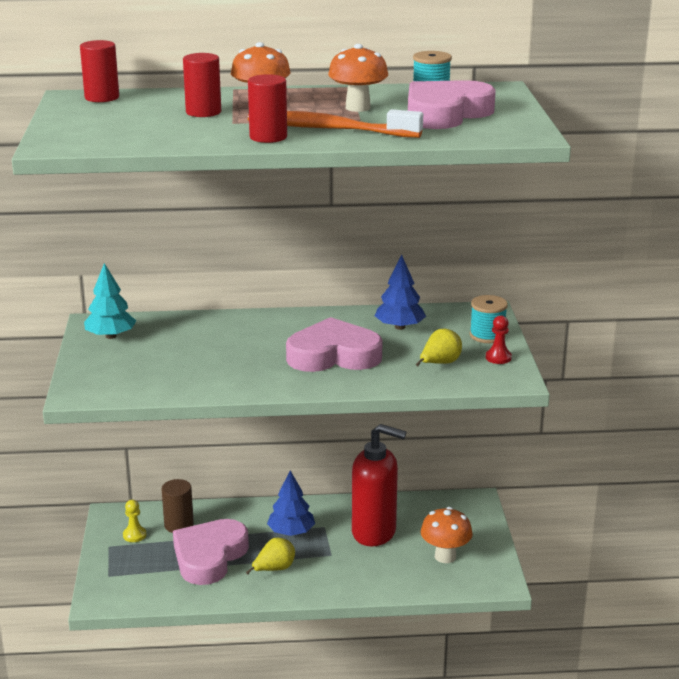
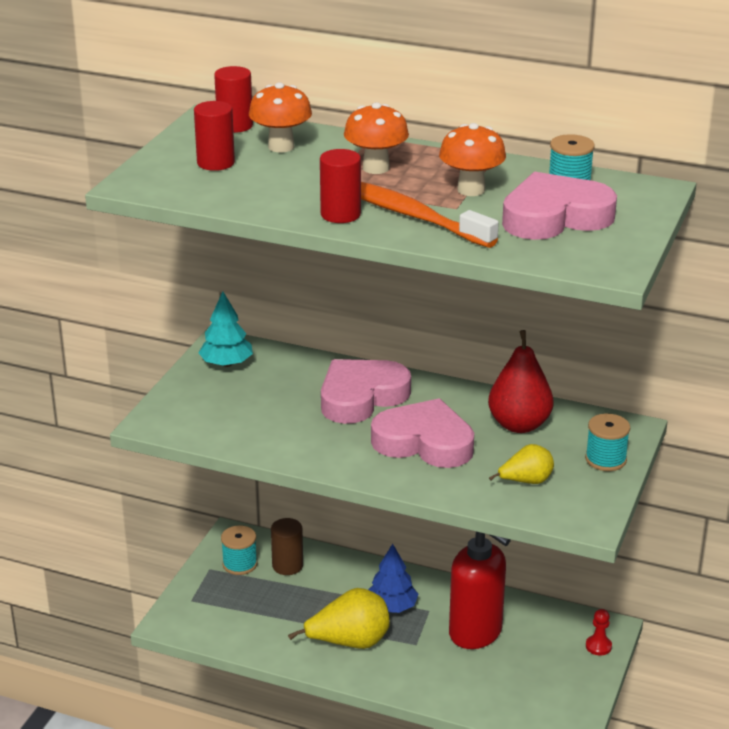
camera: 25 degrees right, 5 degrees up
yellow pawn [123,500,146,542] -> turquoise spool [221,526,258,575]
pink heart [173,519,249,585] -> pink heart moved to [321,359,411,424]
red cylinder [183,53,221,117] -> red cylinder moved to [194,101,235,171]
yellow pear [246,538,295,574] -> yellow pear [288,588,390,649], size x1.69
blue tree [375,255,426,330] -> red pear [488,330,554,433]
orange mushroom [421,507,473,563] -> orange mushroom moved to [249,82,312,153]
red pawn [486,315,512,364] -> red pawn moved to [586,609,612,655]

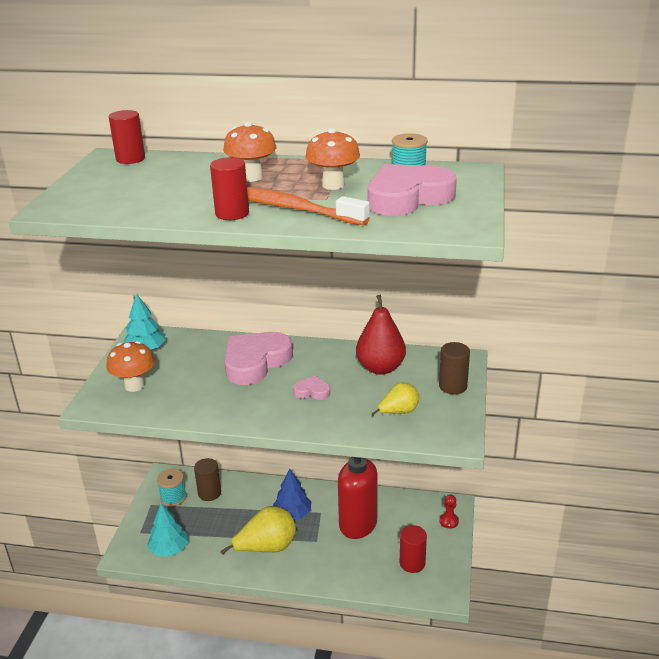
camera: 10 degrees left, 0 degrees up
red cylinder [194,101,235,171] -> red cylinder moved to [400,525,427,573]
orange mushroom [249,82,312,153] -> orange mushroom moved to [106,341,155,392]
pink heart [371,398,474,468] -> pink heart [293,375,330,400], size x0.45
turquoise spool [585,413,630,471] -> brown cylinder [439,342,470,394]
none -> turquoise tree [147,503,188,557]

